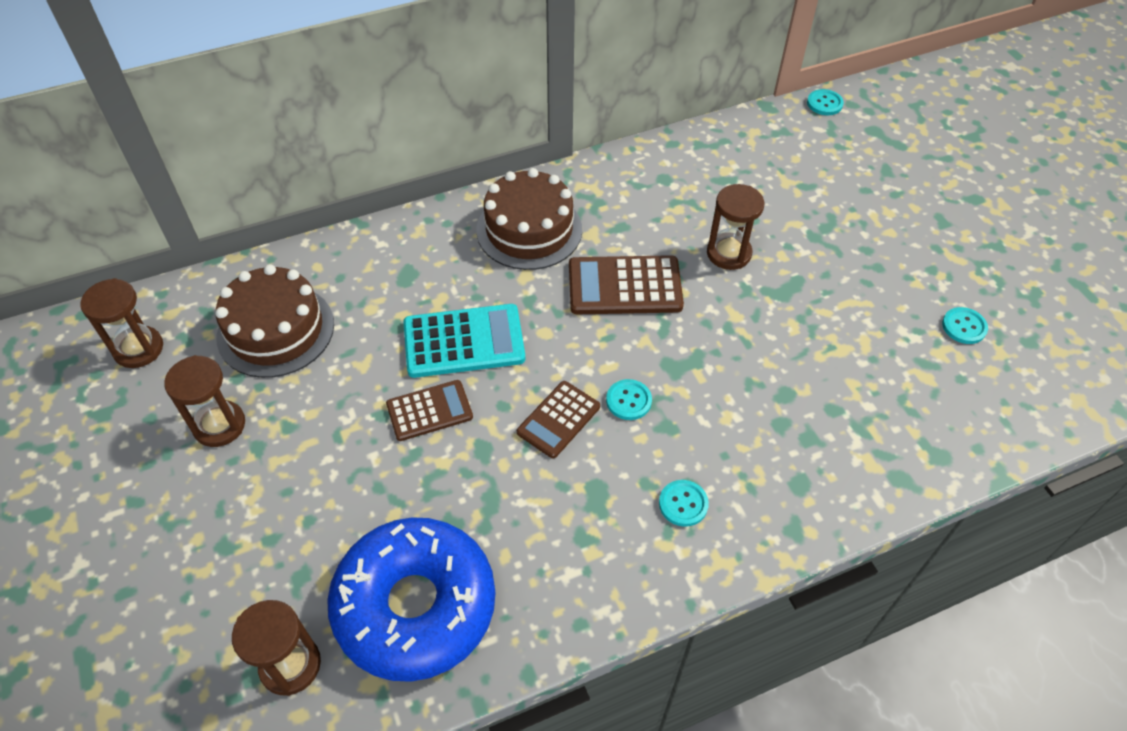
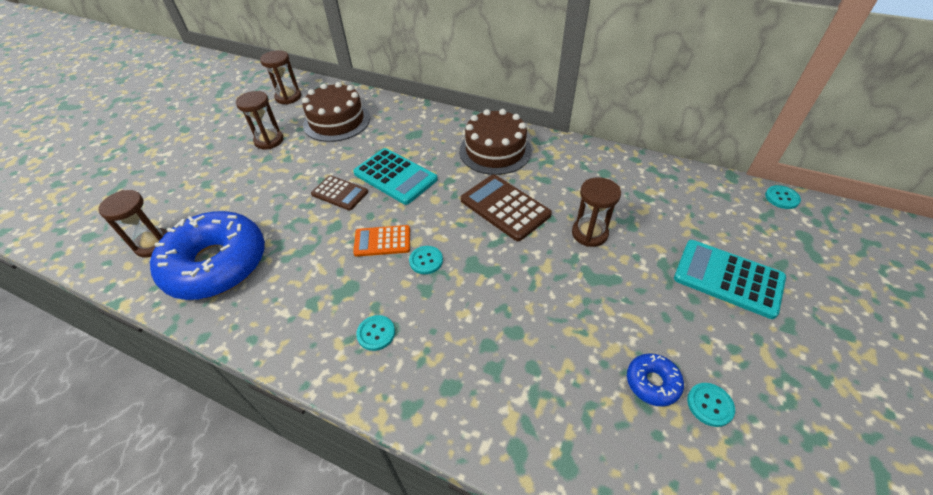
camera: 50 degrees right, 5 degrees down
brown calculator [517,381,600,458] -> orange calculator [353,225,410,257]
none -> blue donut [627,353,684,407]
none -> turquoise calculator [674,240,786,319]

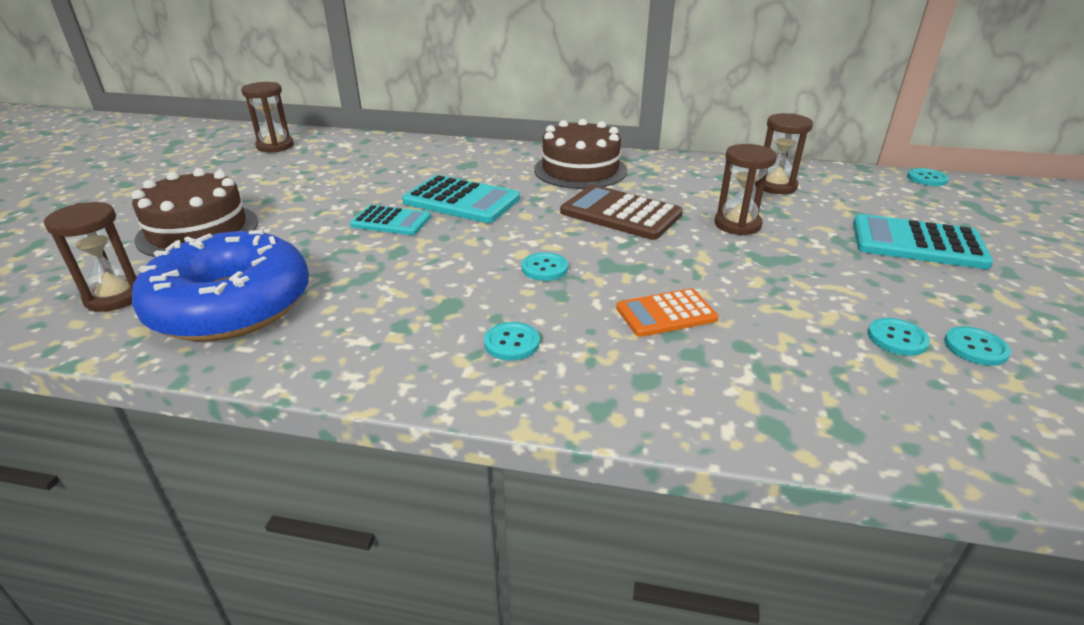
camera: 15 degrees left, 15 degrees down
brown hourglass [236,91,284,149] -> brown hourglass moved to [755,113,813,194]
brown cake [302,82,370,142] -> brown cake moved to [132,168,258,257]
brown calculator [311,175,368,210] -> turquoise calculator [350,205,431,235]
orange calculator [353,225,410,257] -> orange calculator moved to [616,288,719,337]
blue donut [627,353,684,407] -> turquoise button [868,318,930,356]

